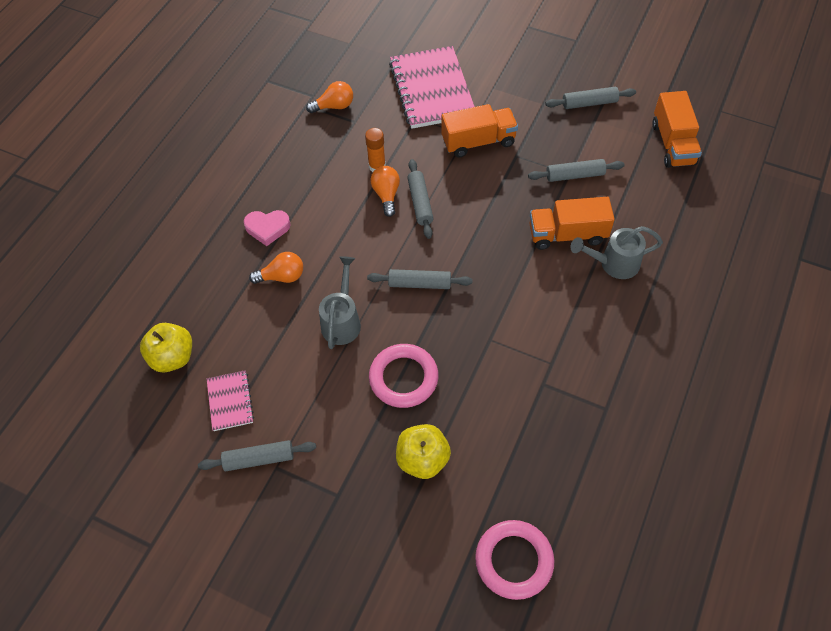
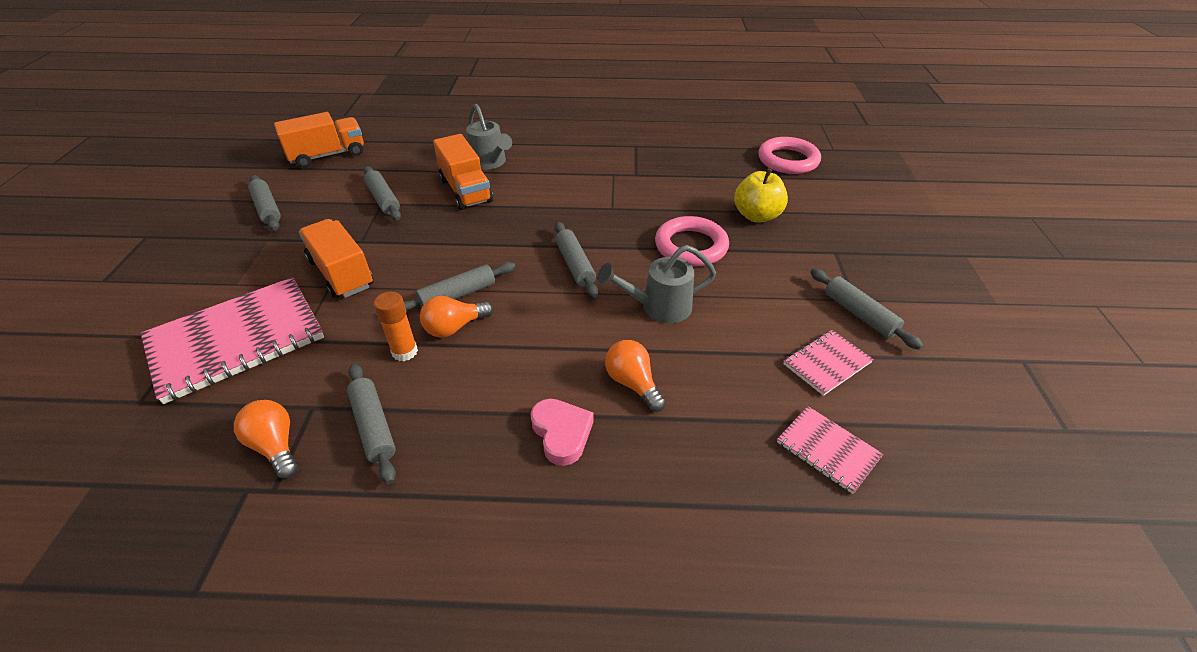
camera: 115 degrees left, 15 degrees down
yellow apple [140,323,192,372] -> pink notebook [777,406,884,494]
none -> grey rolling pin [347,363,396,484]

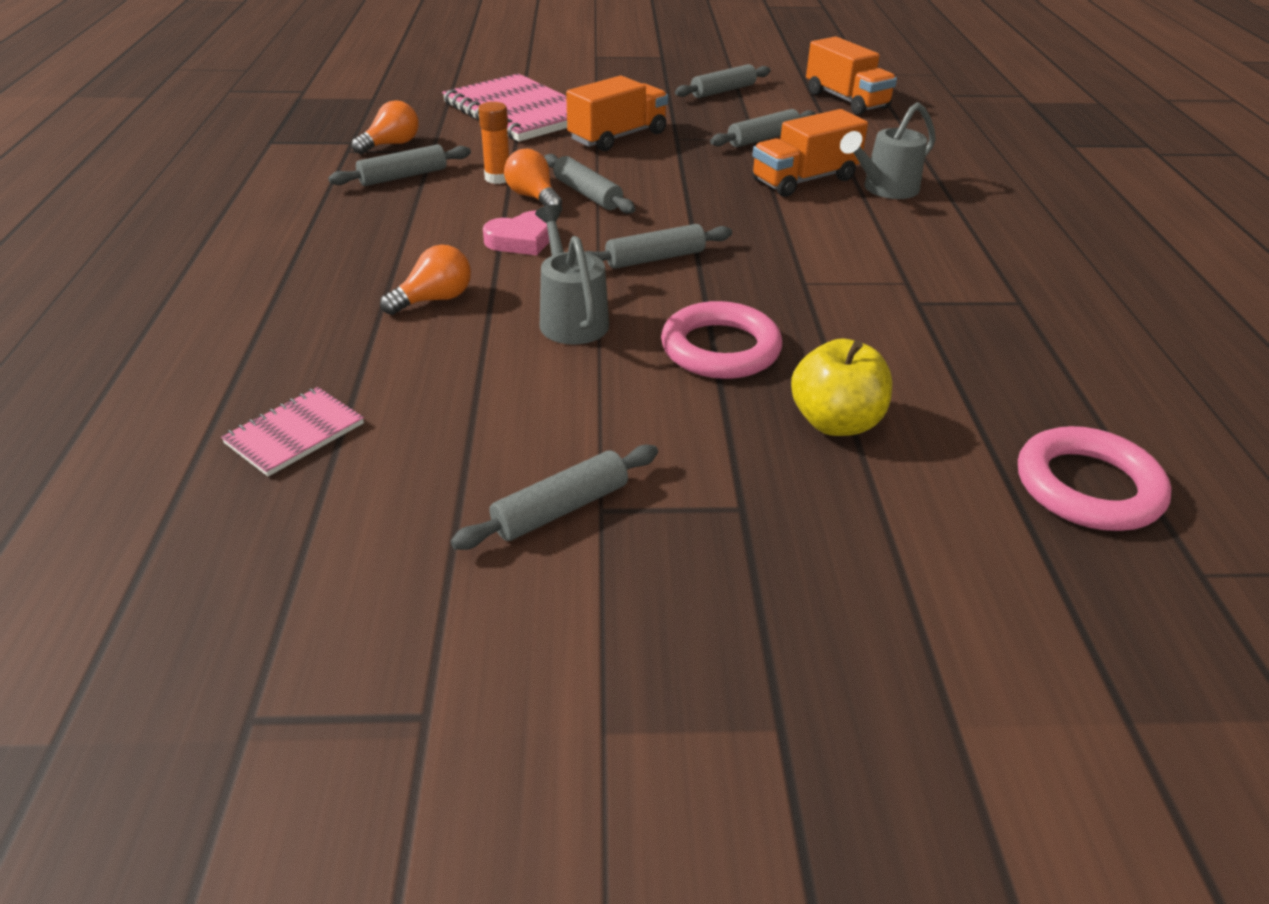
camera: 85 degrees right, 5 degrees down
pink heart [531,399,594,466] -> pink heart moved to [483,211,550,255]
pink notebook [783,330,874,396] -> none

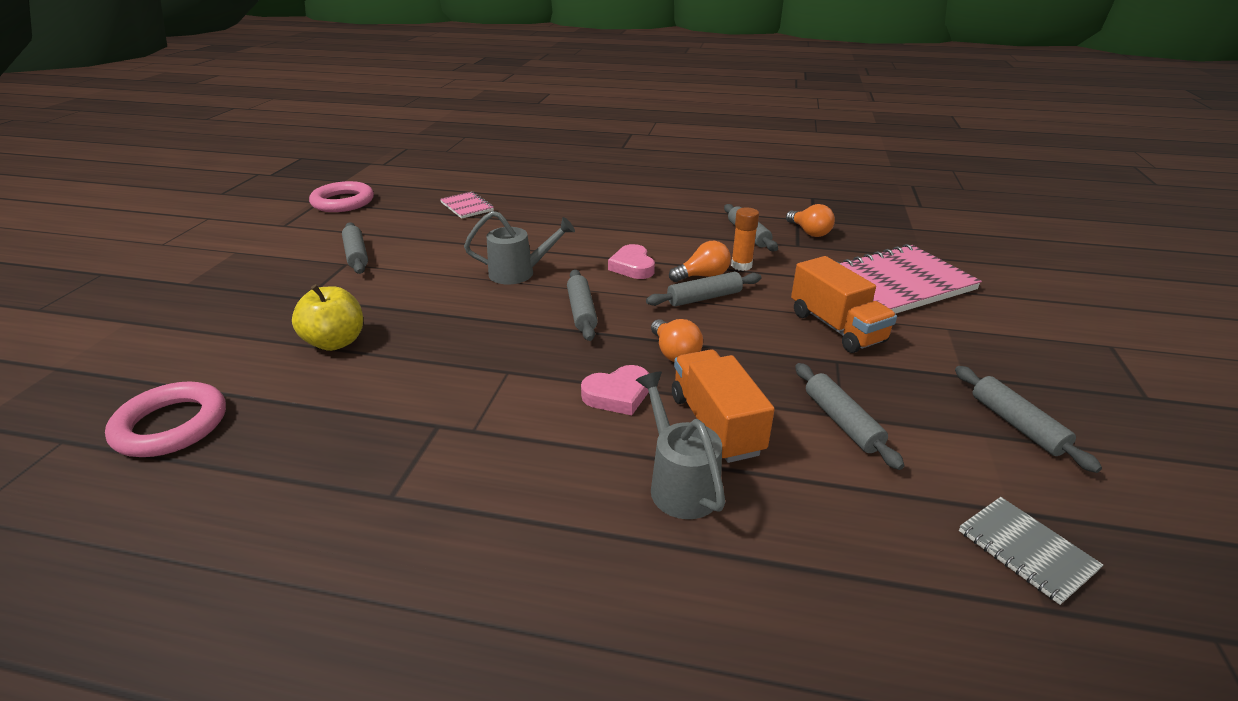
camera: 105 degrees right, 5 degrees down
orange light bulb [380,244,471,315] -> orange light bulb moved to [651,319,703,362]
pink ring [661,301,782,379] -> pink ring moved to [309,181,374,212]
orange truck [806,37,897,115] -> grey notebook [959,497,1103,605]
none -> pink heart [581,365,649,415]

